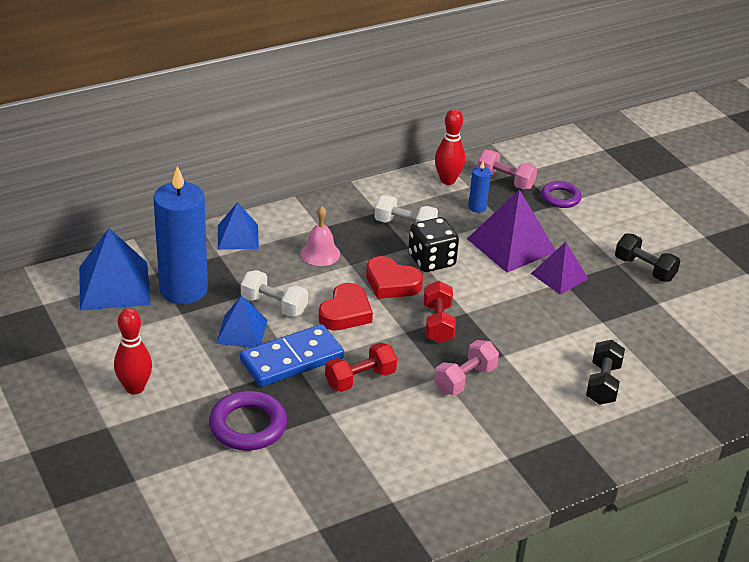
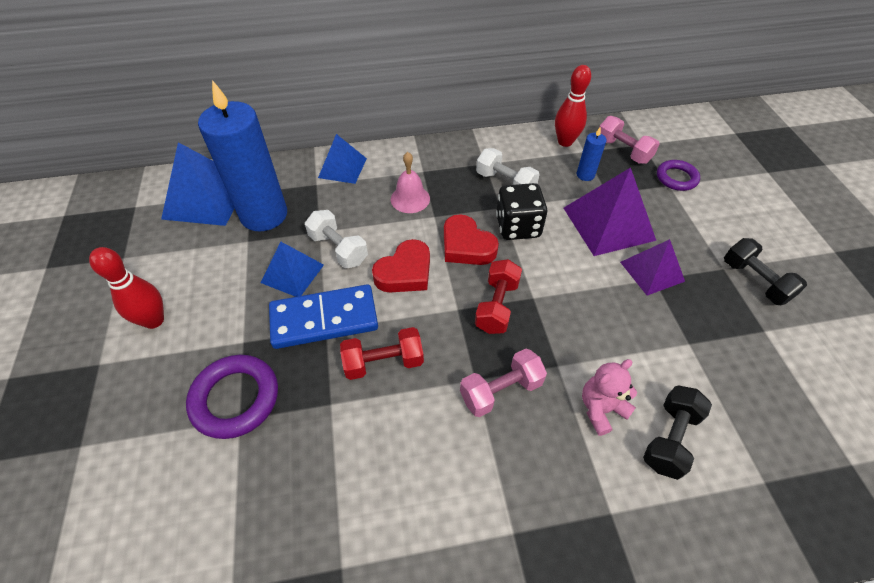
camera: 20 degrees right, 15 degrees up
none -> pink teddy bear [582,359,637,436]

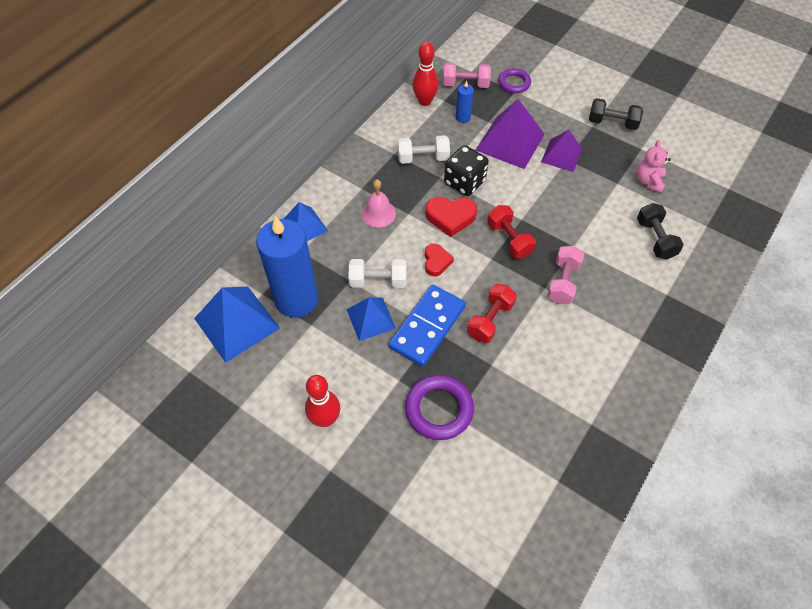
camera: 45 degrees left, 5 degrees up
red heart [372,239,430,292] -> red heart [425,244,454,277], size x0.66
pink teddy bear [582,359,637,436] -> pink teddy bear moved to [636,140,671,193]

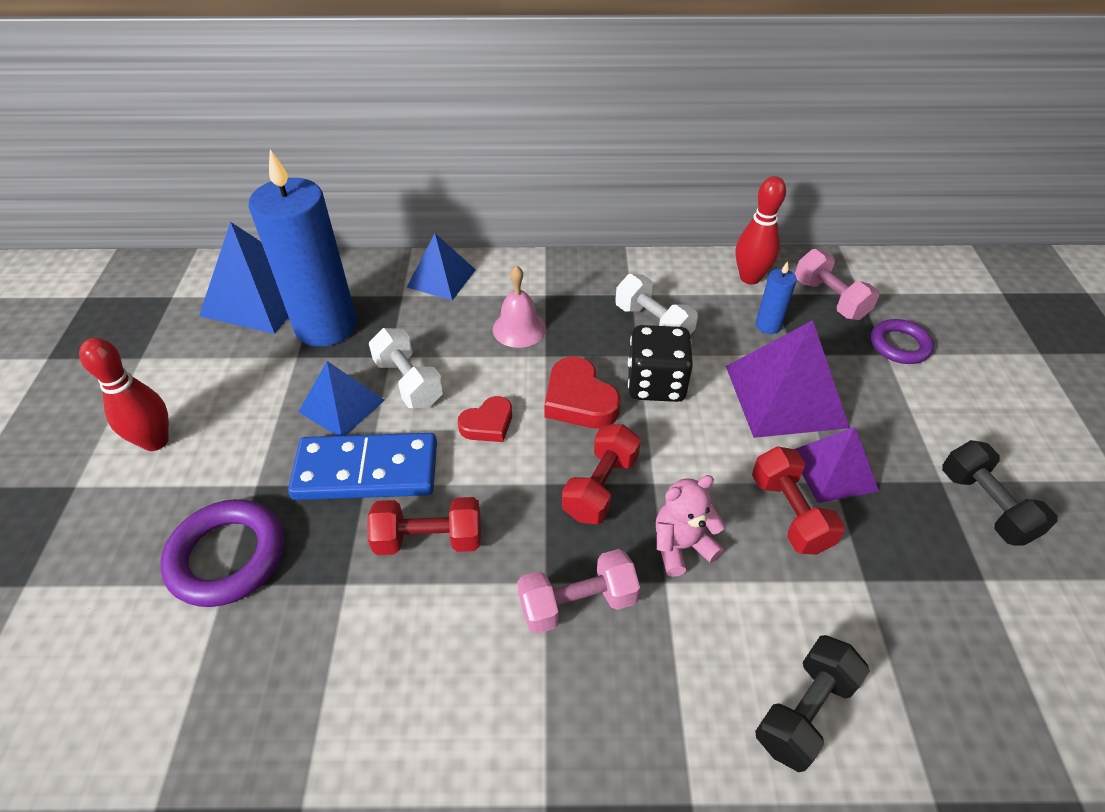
camera: 55 degrees right, 10 degrees down
pink teddy bear [636,140,671,193] -> pink teddy bear moved to [656,475,725,577]
none -> red dumbbell [752,446,845,555]

